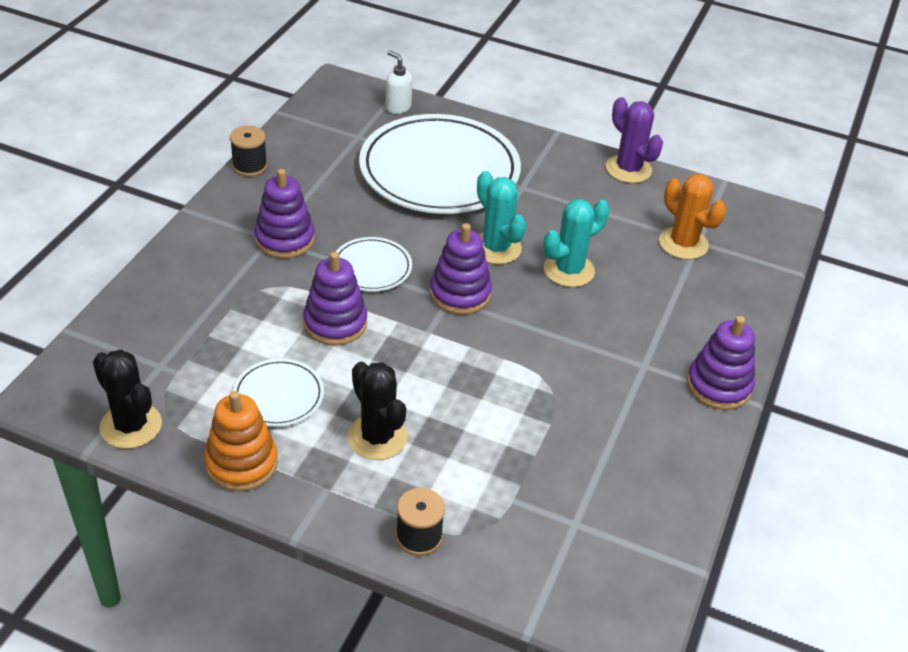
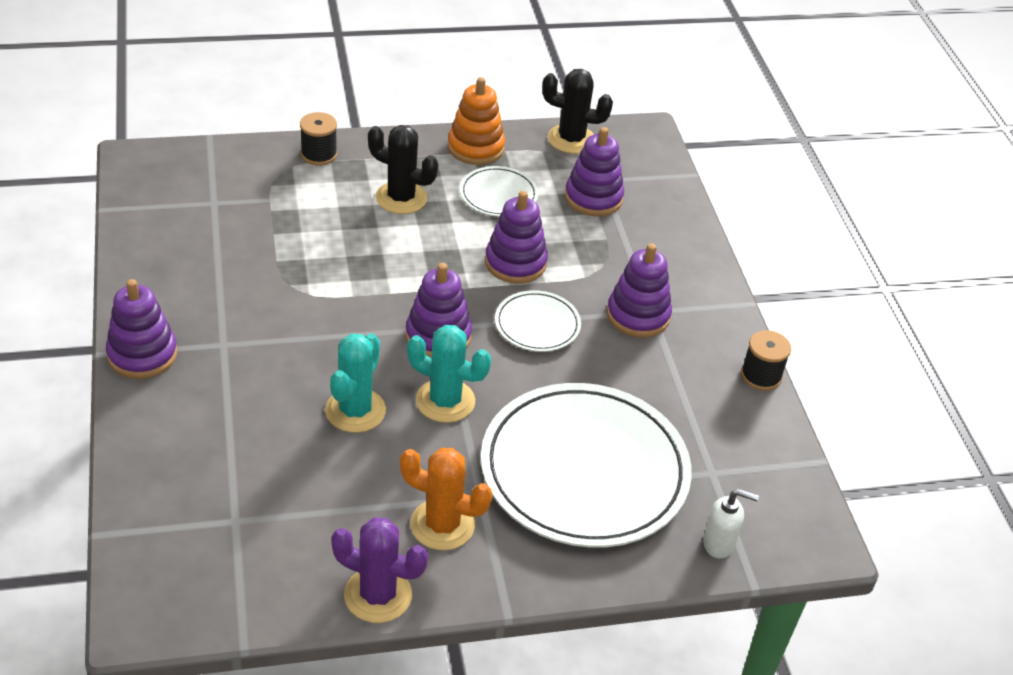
camera: 145 degrees right, 0 degrees up
orange cactus [659,174,726,260] -> orange cactus moved to [400,448,492,550]
none -> purple stacking toy [565,127,624,216]

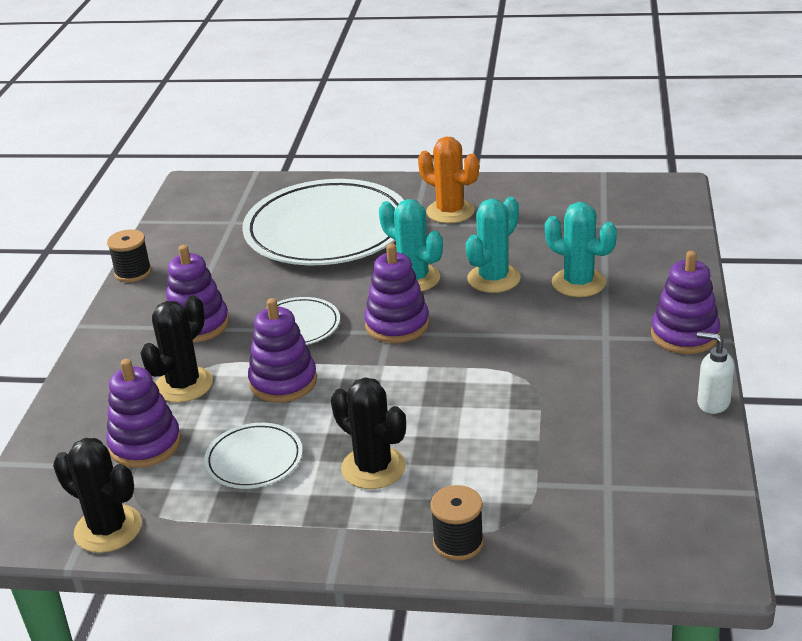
camera: 155 degrees left, 10 degrees down
purple cactus [331,517,428,623] -> none
orange stacking toy [448,77,505,165] -> none
white soap dispenser [703,489,759,559] -> white soap dispenser moved to [697,332,735,414]
none -> black cactus [140,295,213,403]
none -> turquoise cactus [545,202,617,297]

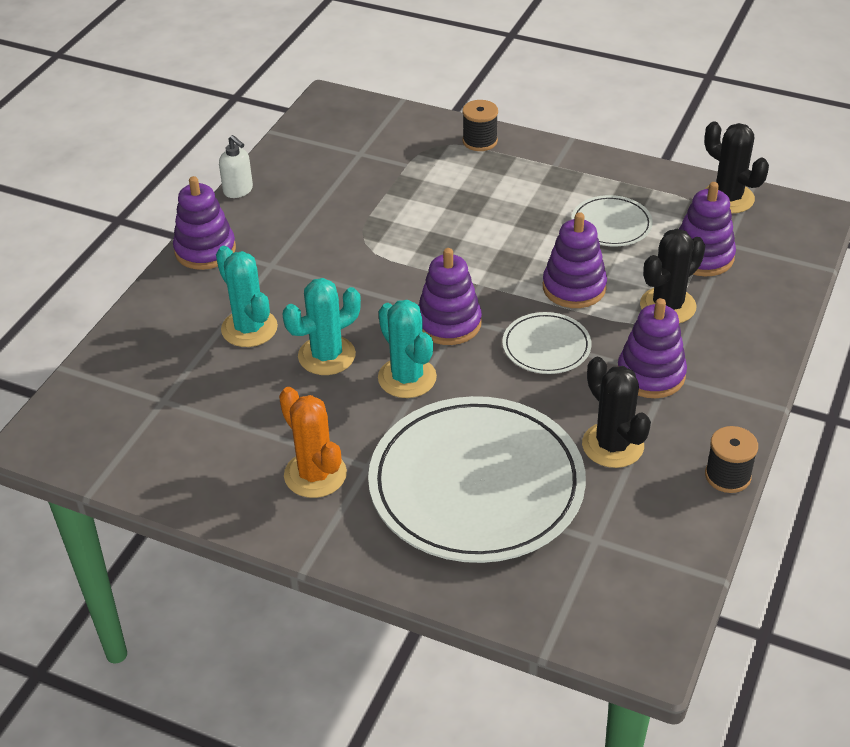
camera: 165 degrees left, 10 degrees up
black cactus [331,377,406,489] -> black cactus moved to [582,357,651,468]

